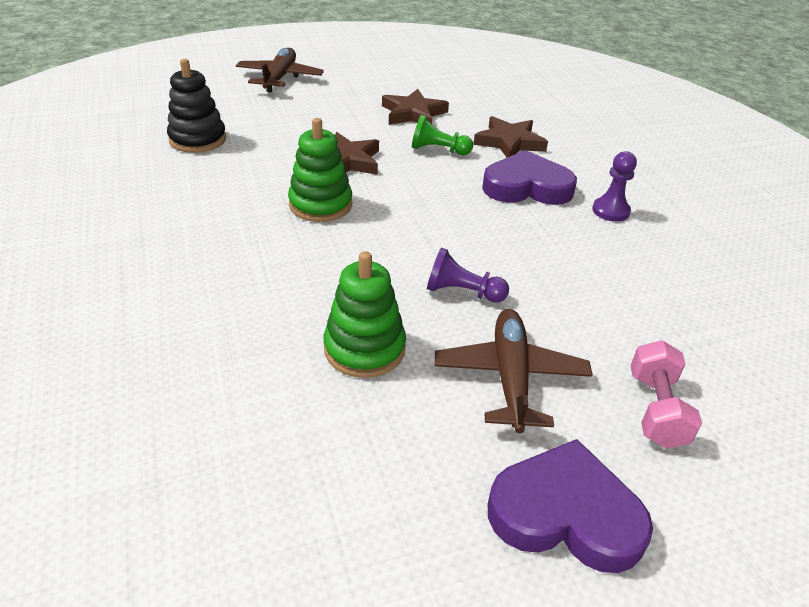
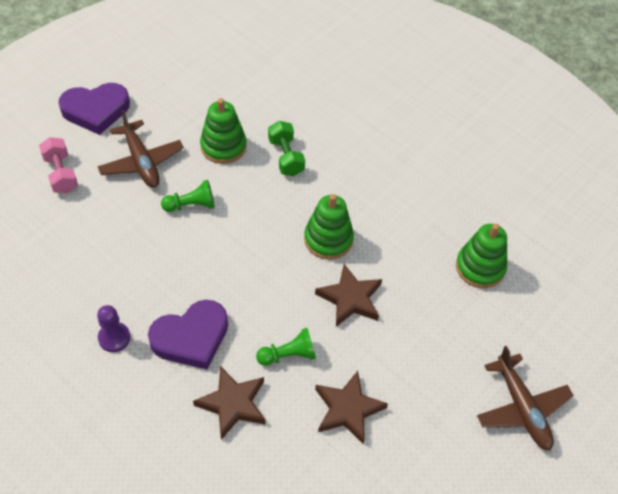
camera: 150 degrees right, 15 degrees up
black stacking toy [167,59,226,153] -> green stacking toy [456,224,507,288]
purple pawn [427,248,509,303] -> green pawn [161,180,215,212]
none -> green dumbbell [268,121,305,176]

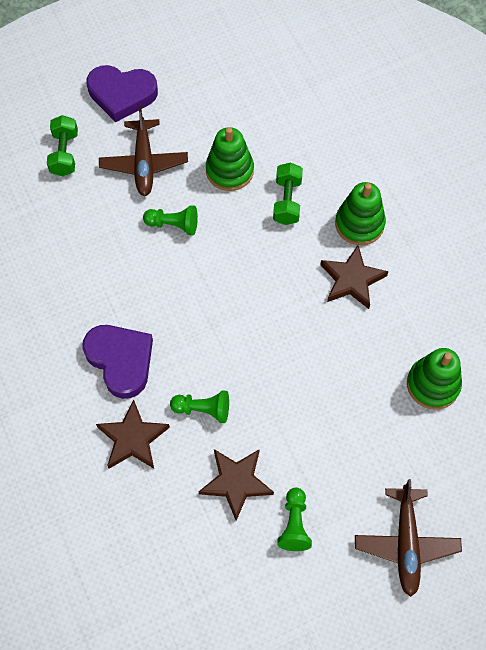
camera: 25 degrees right, 10 degrees up
pink dumbbell [39,137,78,193] -> green dumbbell [47,115,78,176]
purple pawn [97,305,131,352] -> none
purple heart [148,300,228,369] -> purple heart turned 120 degrees counterclockwise [82,325,153,399]
green stacking toy [304,194,354,260] -> green stacking toy moved to [335,182,386,245]
brown star [315,264,382,327] -> brown star moved to [320,245,388,309]
none -> green pawn [277,487,312,551]

